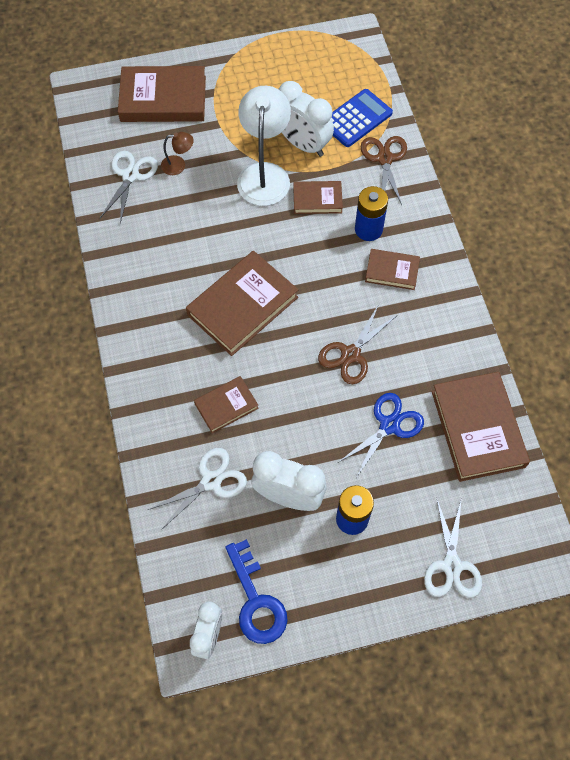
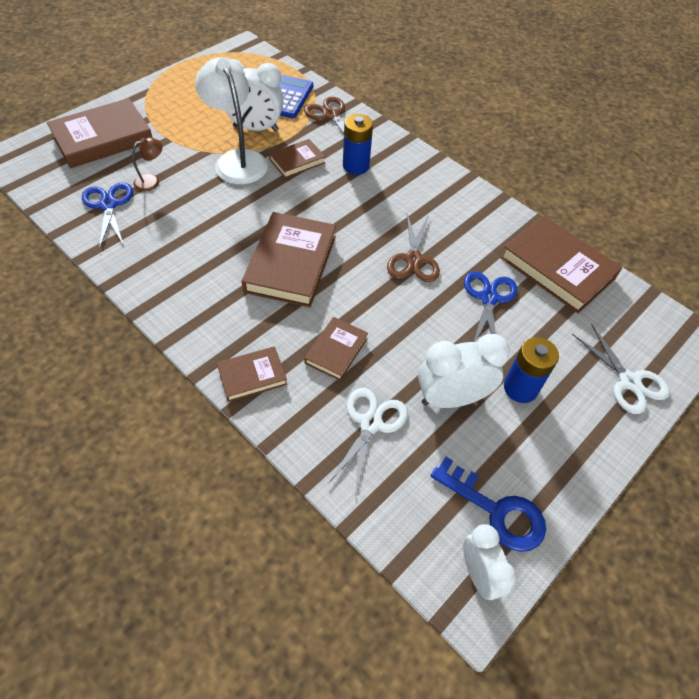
camera: 35 degrees left, 10 degrees down
white scissors [100,151,158,224] -> blue scissors [82,182,133,250]
brown book [365,249,420,290] -> brown book moved to [217,346,287,402]

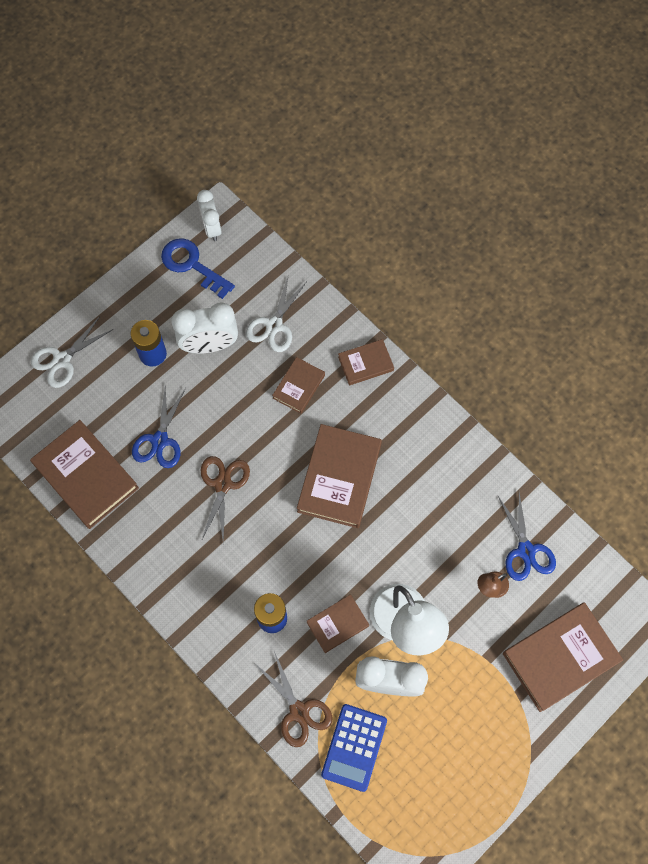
camera: 175 degrees left, 15 degrees up
white scissors [572,324,670,414] -> white scissors turned 105 degrees counterclockwise [31,316,113,388]

